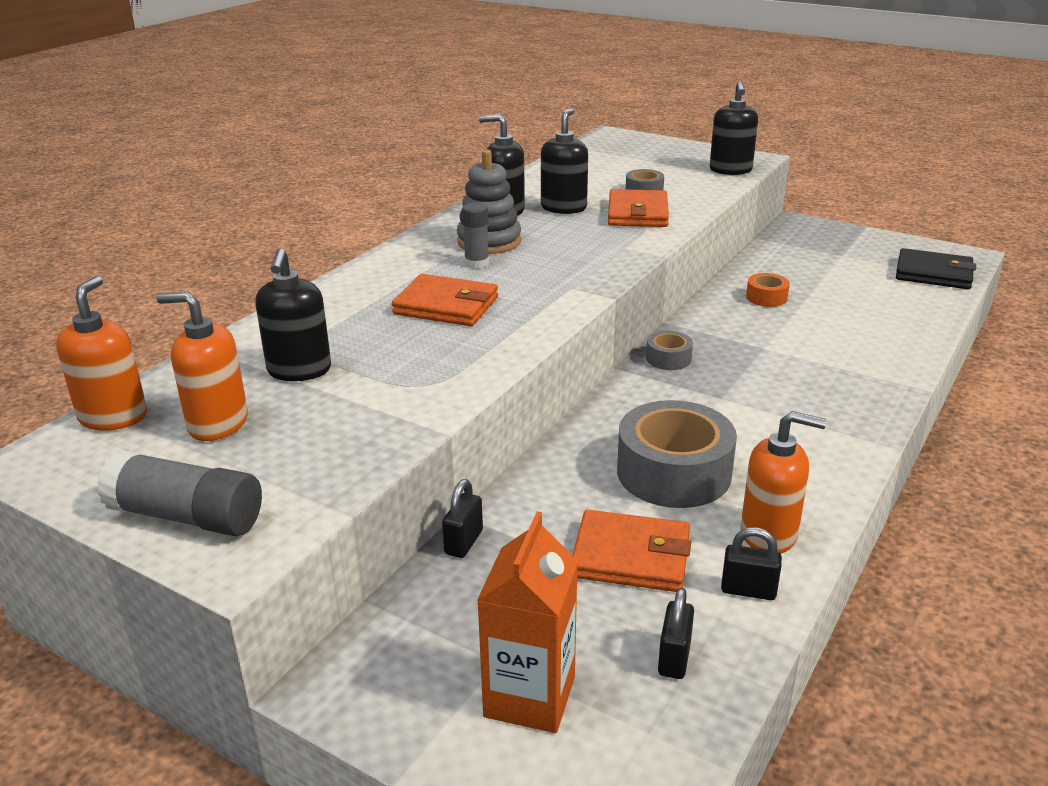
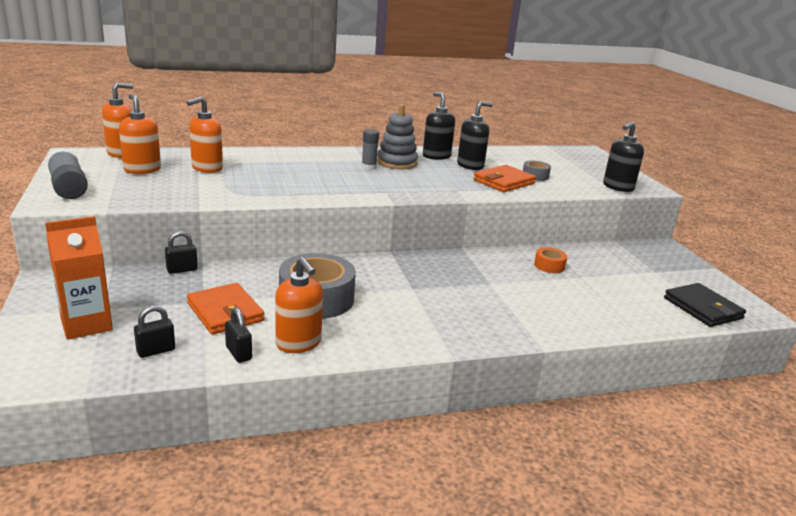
camera: 40 degrees right, 5 degrees down
black soap dispenser [255,248,331,381] -> orange soap dispenser [186,96,223,173]
orange wallet [392,274,498,326] -> none
grey tape [646,331,693,370] -> none

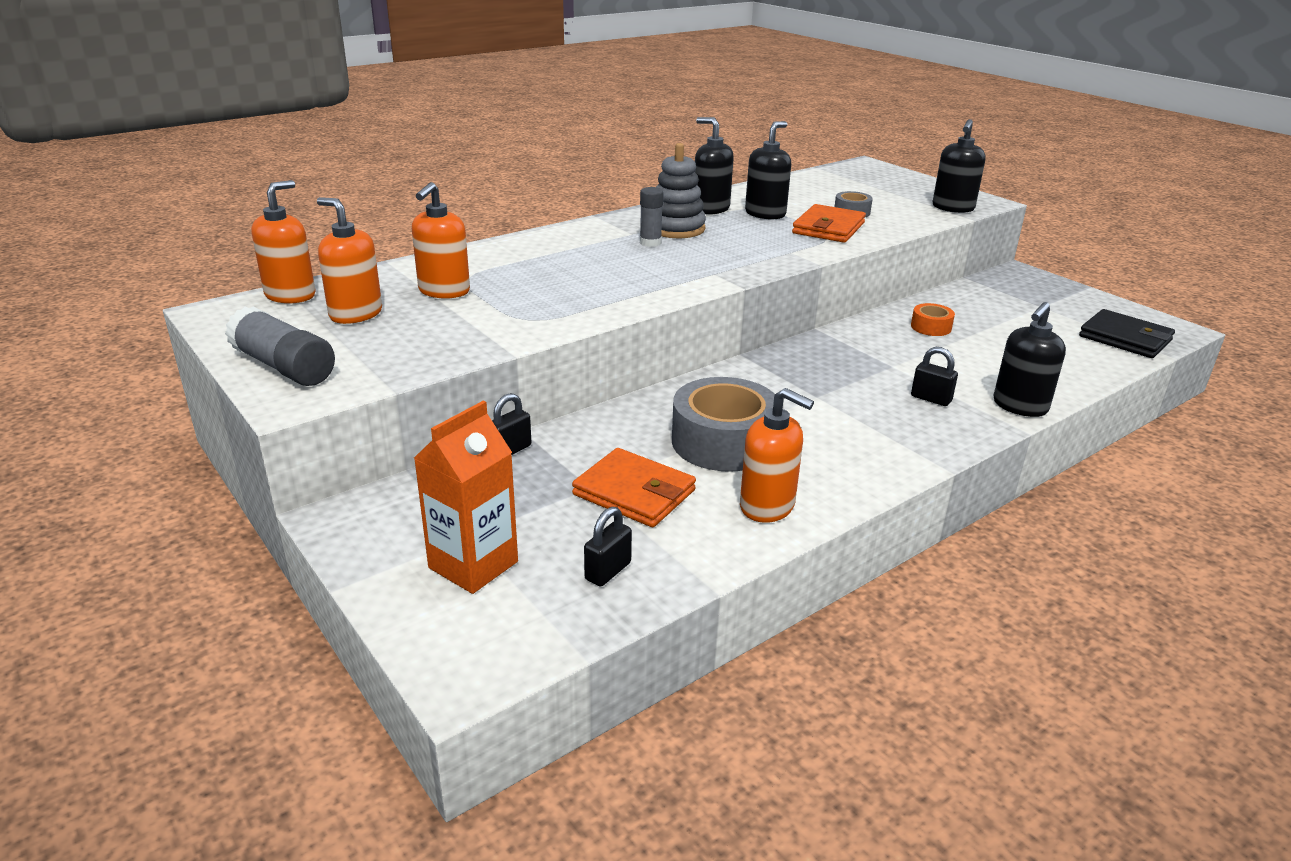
camera: 20 degrees left, 5 degrees up
black padlock [225,307,252,363] -> black padlock moved to [911,347,958,406]
none -> black soap dispenser [994,302,1066,417]

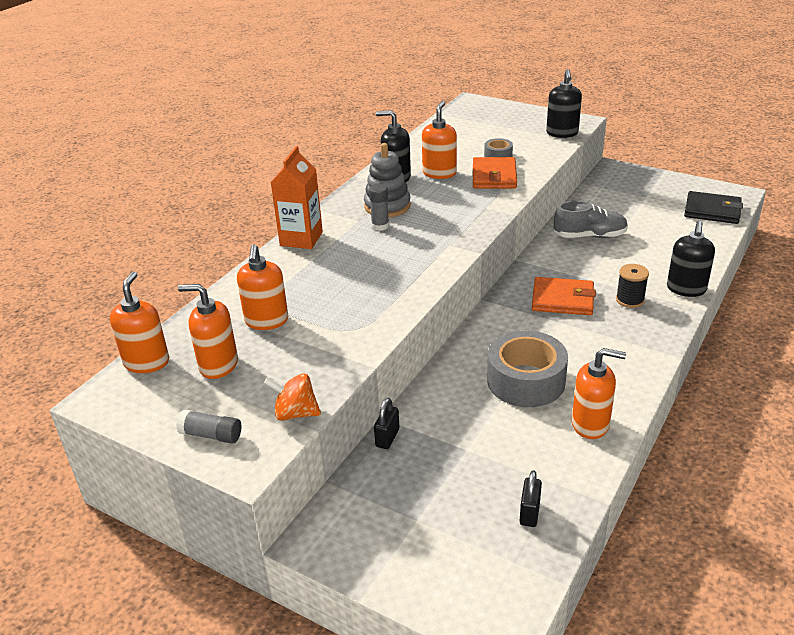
camera: 20 degrees left, 5 degrees up
grey glue stick [225,306,335,386] -> grey glue stick [176,410,241,444], size x0.62
orange carton [414,401,518,594] -> orange carton moved to [271,146,323,249]
orange wallet [572,448,696,527] -> orange wallet moved to [532,277,596,315]
black soap dispenser [745,121,791,219] -> orange soap dispenser [422,101,457,179]
orange tape [911,303,955,336] -> grey shoe [554,201,628,238]
black padlock [911,347,958,406] -> black spool [616,264,649,308]
none -> orange spinning top [264,373,321,421]

